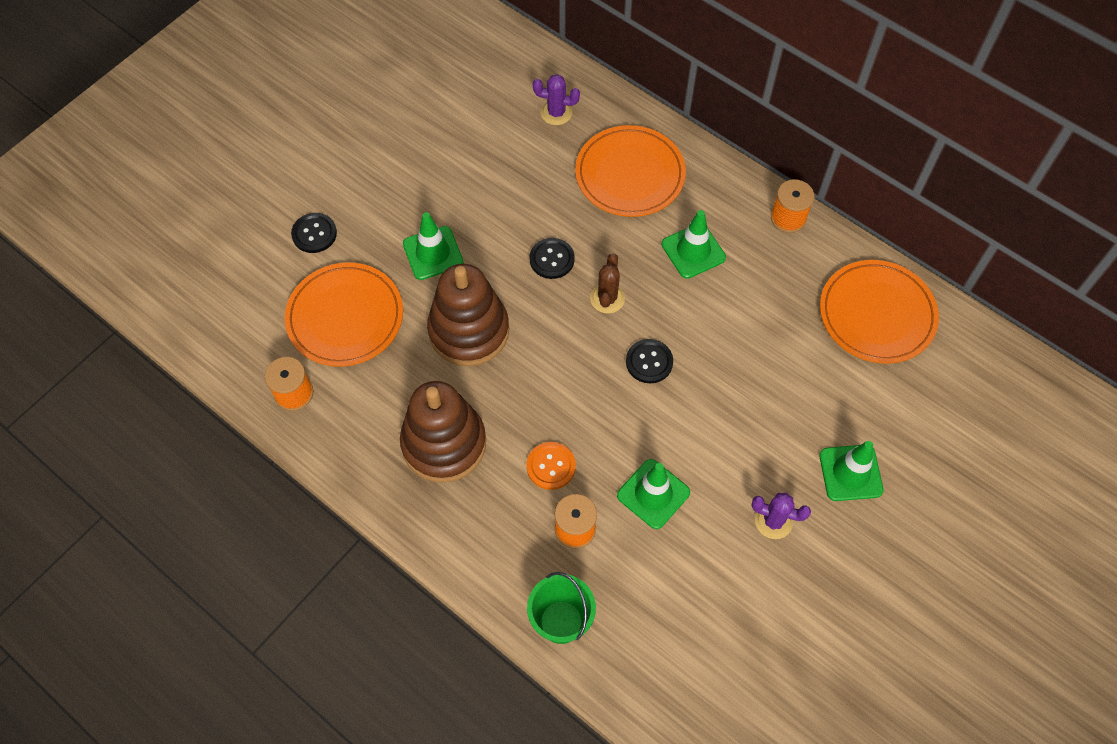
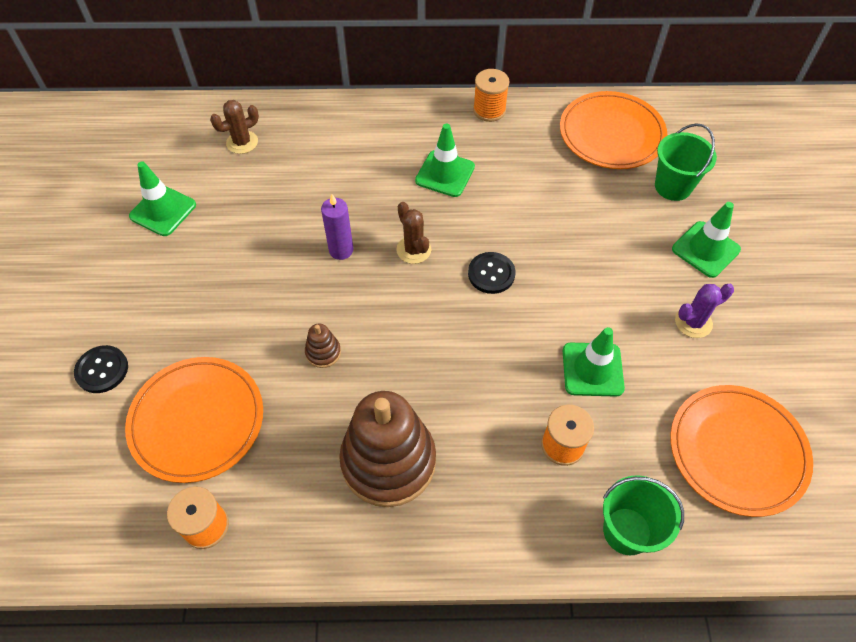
camera: 40 degrees left, 5 degrees down
green traffic cone [403,212,464,280] -> green traffic cone moved to [129,161,196,236]
brown stacking toy [427,264,509,366] -> brown stacking toy [305,324,341,368], size x0.41
orange button [526,442,576,490] -> none
black button [530,238,575,279] -> purple candle [321,194,353,260]
purple cactus [533,74,580,125] -> brown cactus [210,100,259,154]
orange plate [575,125,686,217] -> orange plate moved to [670,385,813,517]
none -> green bucket [655,123,717,201]

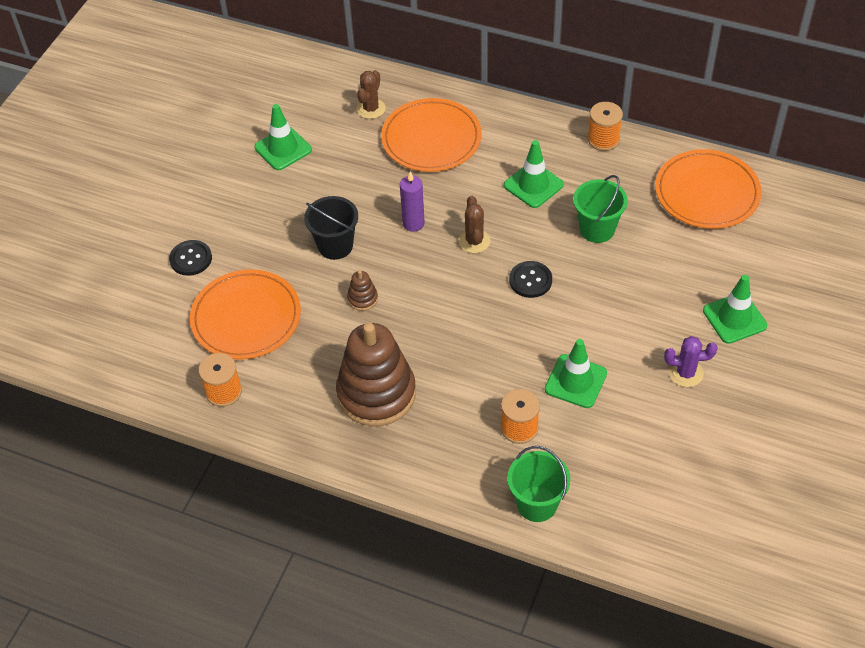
camera: 25 degrees right, 5 degrees down
brown cactus [210,100,259,154] -> brown cactus turned 60 degrees counterclockwise [357,70,386,119]
green bucket [655,123,717,201] -> green bucket moved to [573,175,628,243]
orange plate [670,385,813,517] -> orange plate moved to [381,98,482,172]
none -> black bucket [304,196,358,260]

